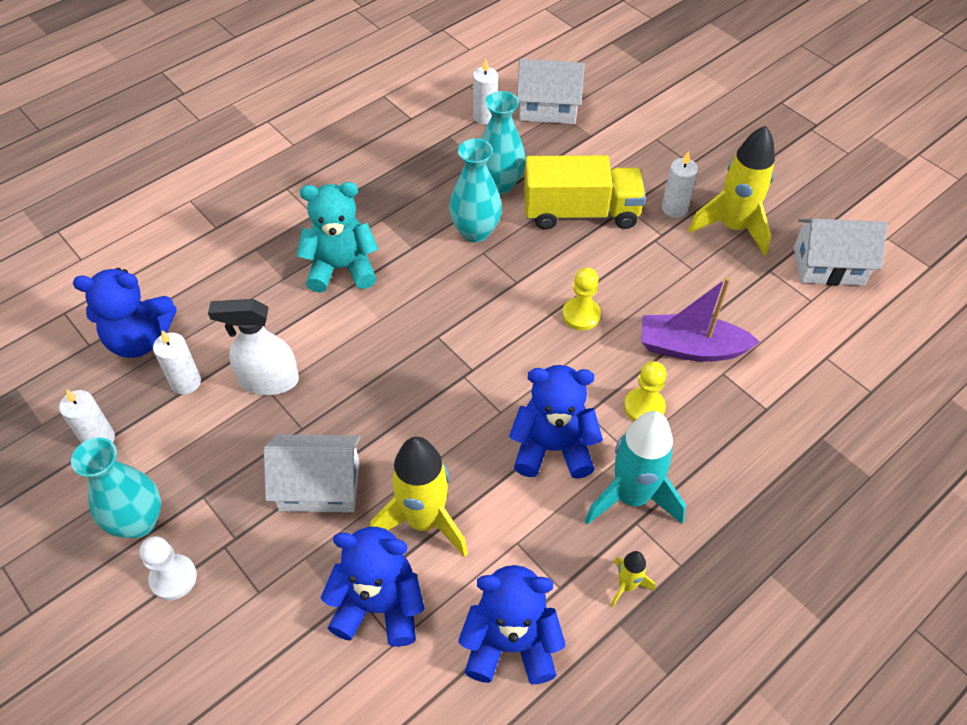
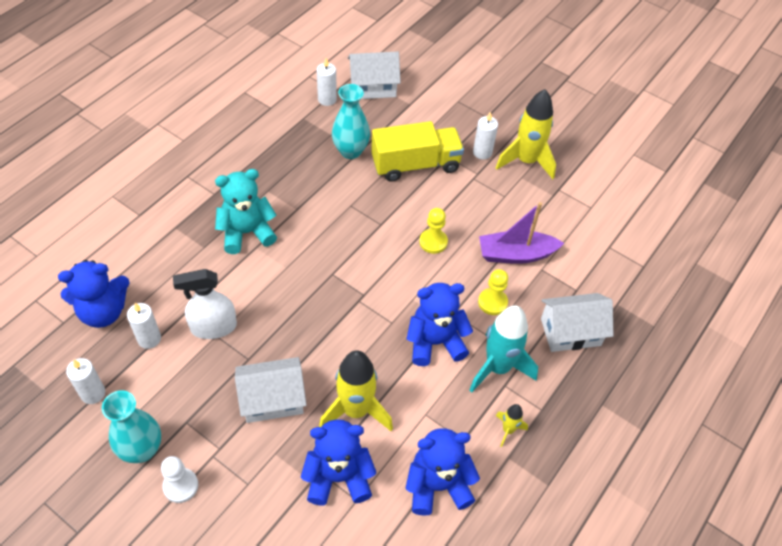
camera: 15 degrees left, 0 degrees up
turquoise vase [449,138,502,242] -> none
white house [794,219,887,286] -> white house moved to [541,293,613,352]

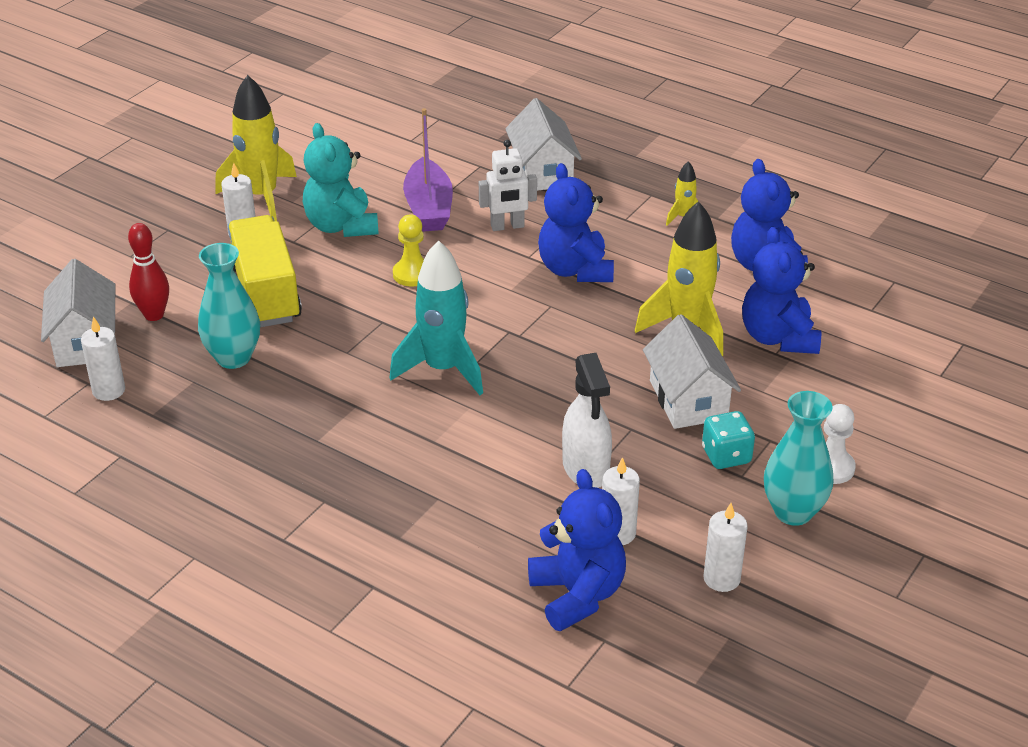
camera: 90 degrees left, 15 degrees down
turquoise teddy bear [215,169,277,254] -> turquoise teddy bear moved to [303,123,379,237]
turquoise rocket [469,305,538,393] -> turquoise rocket moved to [390,240,483,395]
yellow pawn [478,269,508,315] -> white robot [479,140,537,231]
none -> red bowling pin [128,223,169,321]
none -> turquoise dice [702,411,755,469]

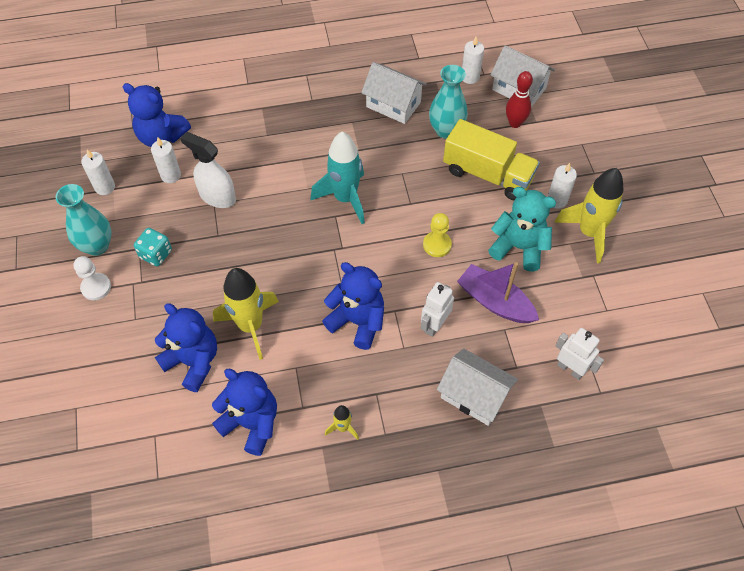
camera: 135 degrees right, 20 degrees up
white house [643,314,741,429] -> white house moved to [361,62,427,124]
none -> white robot [555,328,604,380]

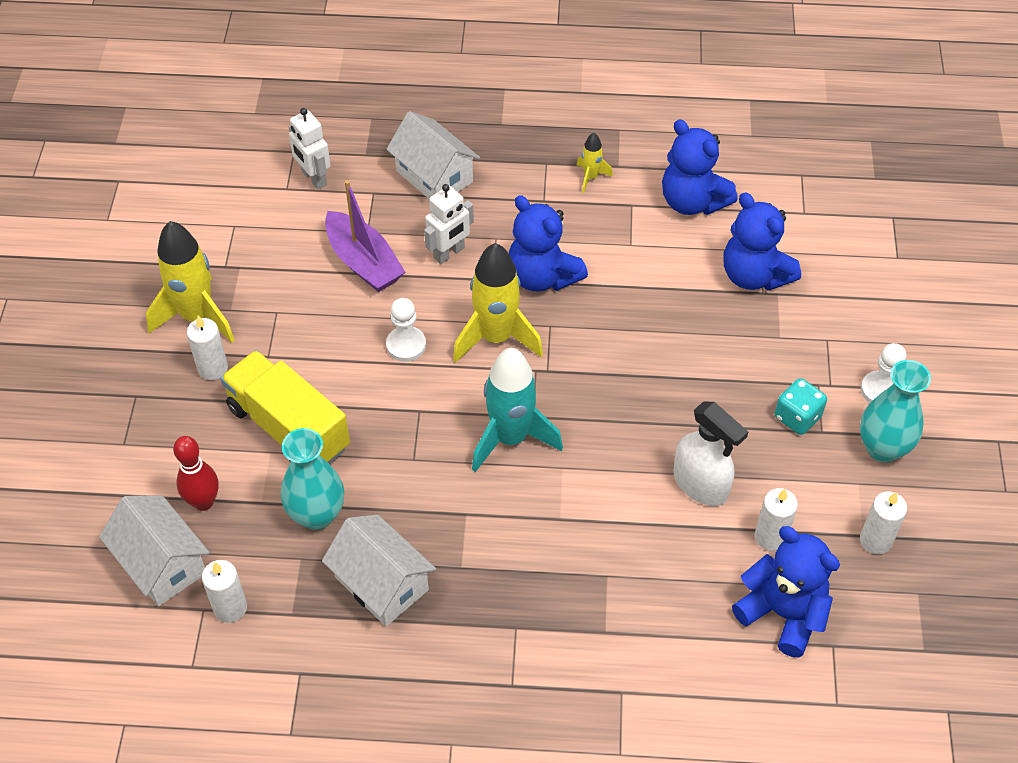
camera: 165 degrees left, 5 degrees down
yellow rocket [213,268,279,360] -> yellow rocket moved to [453,243,543,363]
yellow pawn [423,213,452,257] -> white pawn [386,298,426,362]
turquoise teddy bear [488,187,556,272] -> none

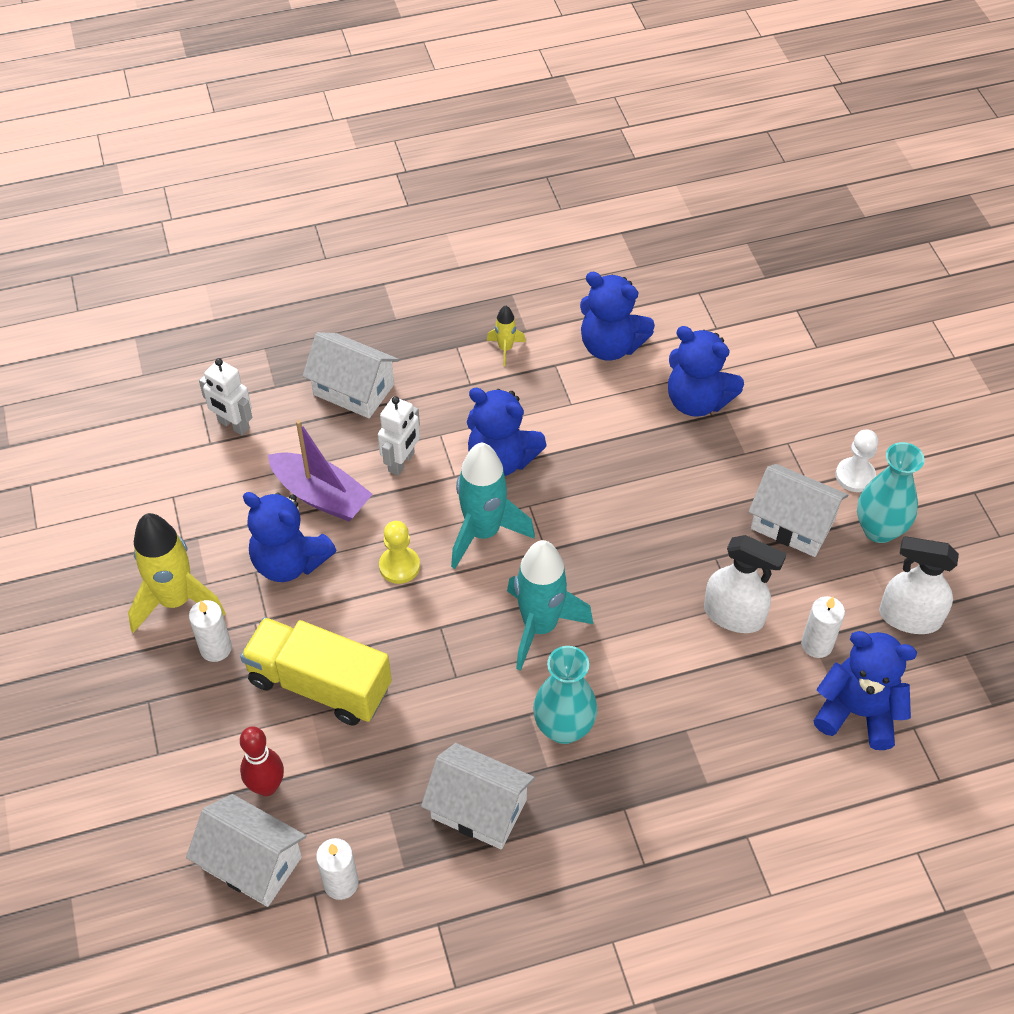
camera: 20 degrees left, 0 degrees up
turquoise vase [281,428,344,530] -> turquoise vase moved to [533,646,598,744]
white pawn [386,298,426,362] -> yellow pawn [379,521,420,584]
yellow rocket [453,243,543,363] -> turquoise rocket [451,442,535,569]
turquoise dice [775,378,827,435] -> white house [749,464,848,557]
white candle [860,491,907,554] -> white spray bottle [879,536,959,634]
none -> blue teddy bear [243,492,336,582]

